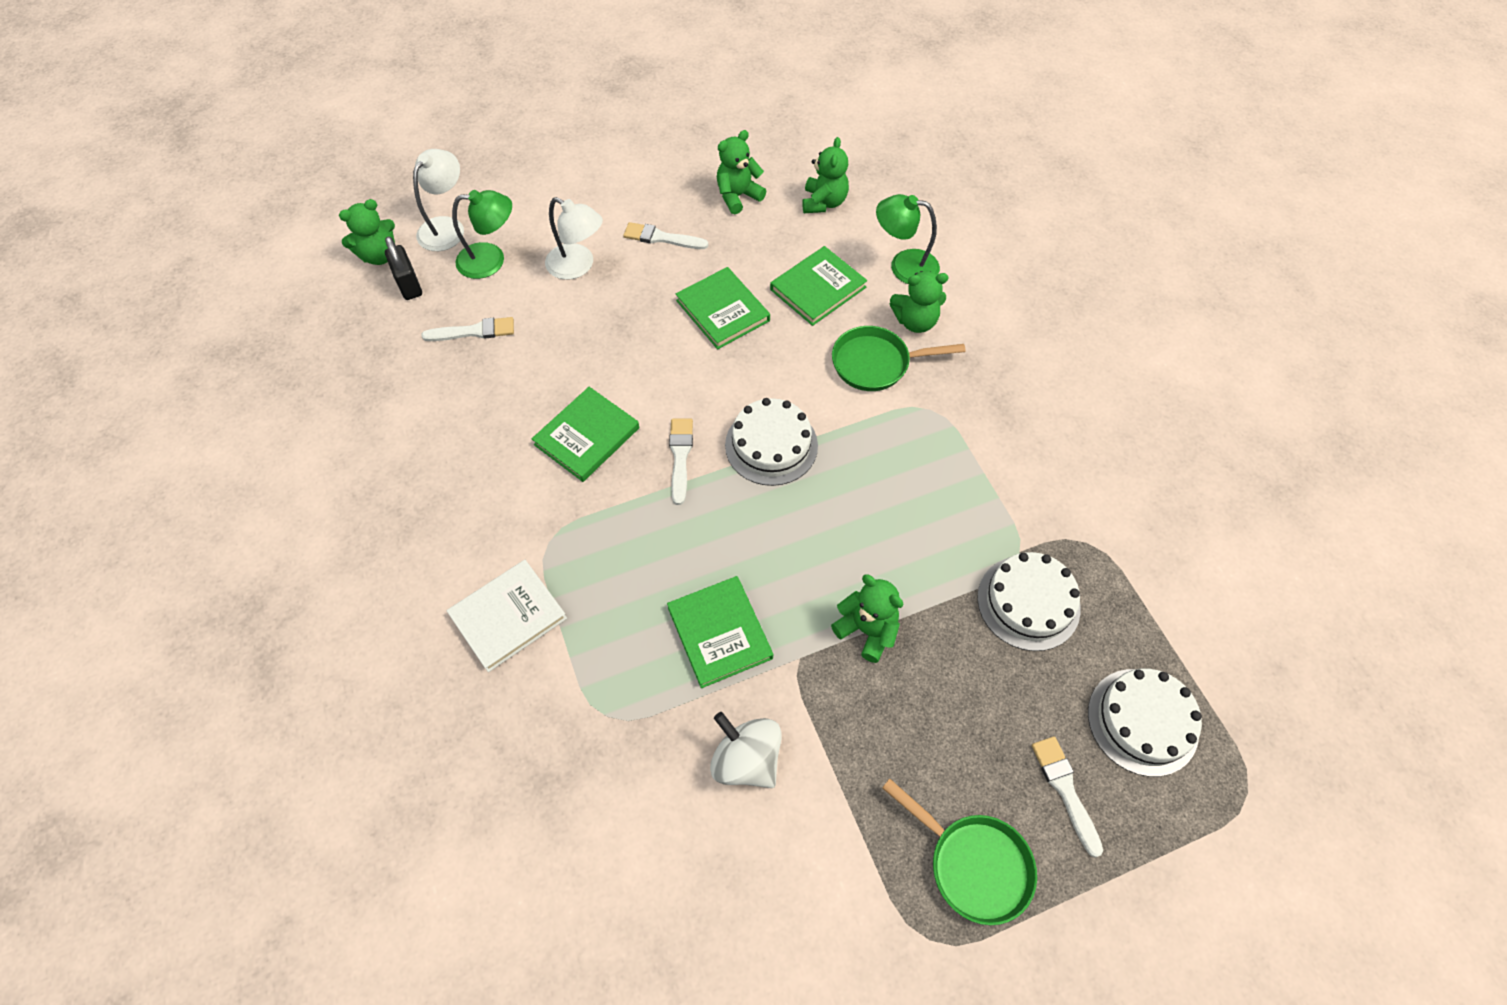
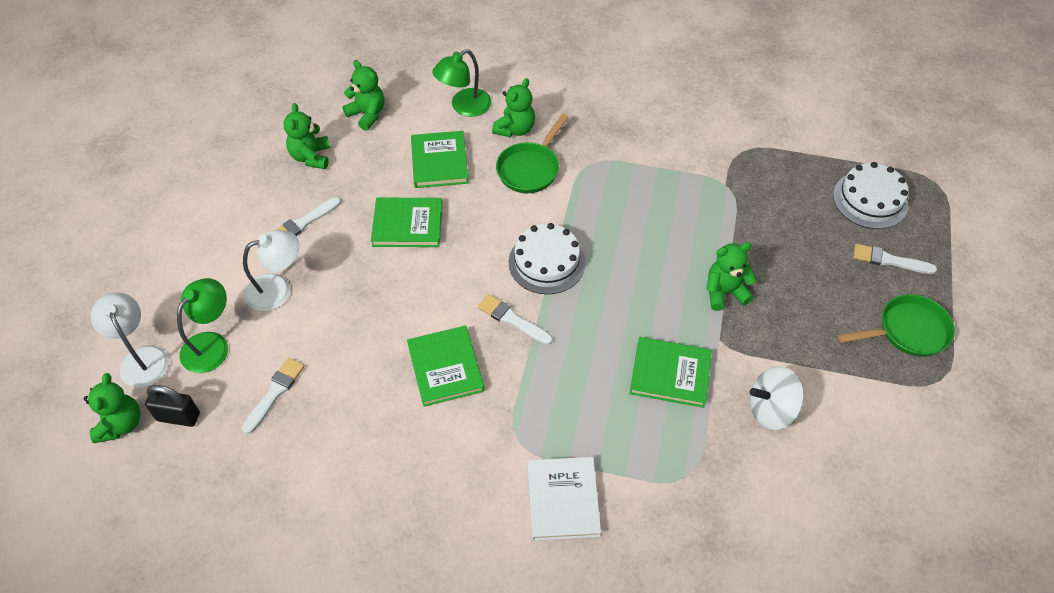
camera: 55 degrees left, 5 degrees down
white cake [977,552,1081,651] -> none

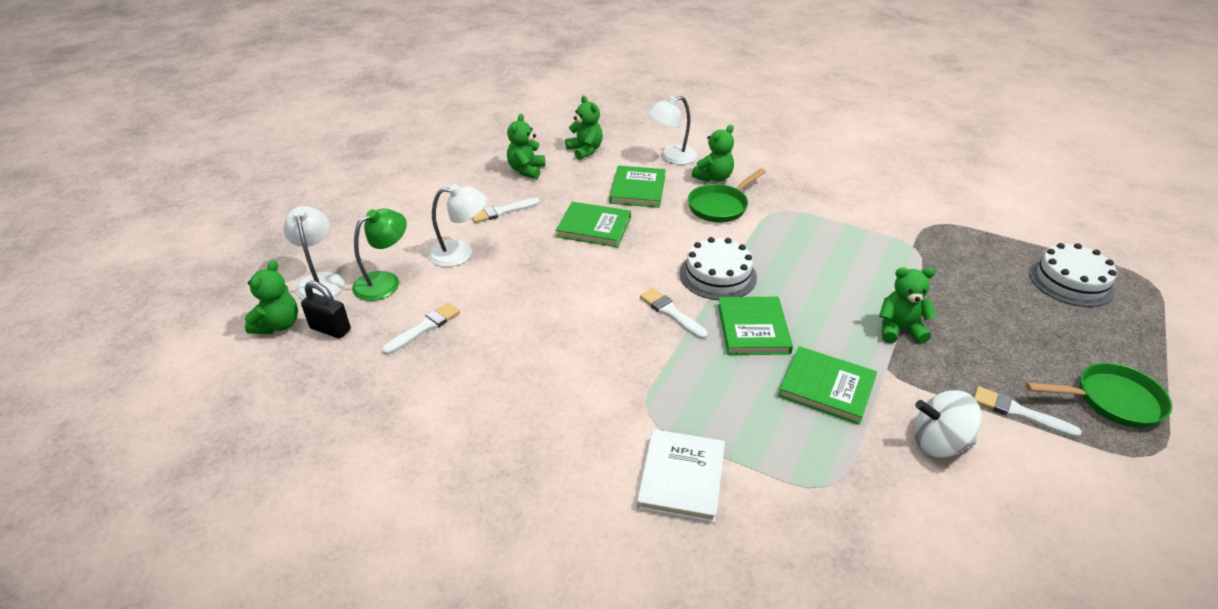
camera: 15 degrees right, 15 degrees down
green book [407,326,485,407] -> green book moved to [718,297,793,355]
green lamp [432,49,491,117] -> white lamp [648,96,698,165]
white brush [853,244,937,274] -> white brush moved to [974,386,1082,438]

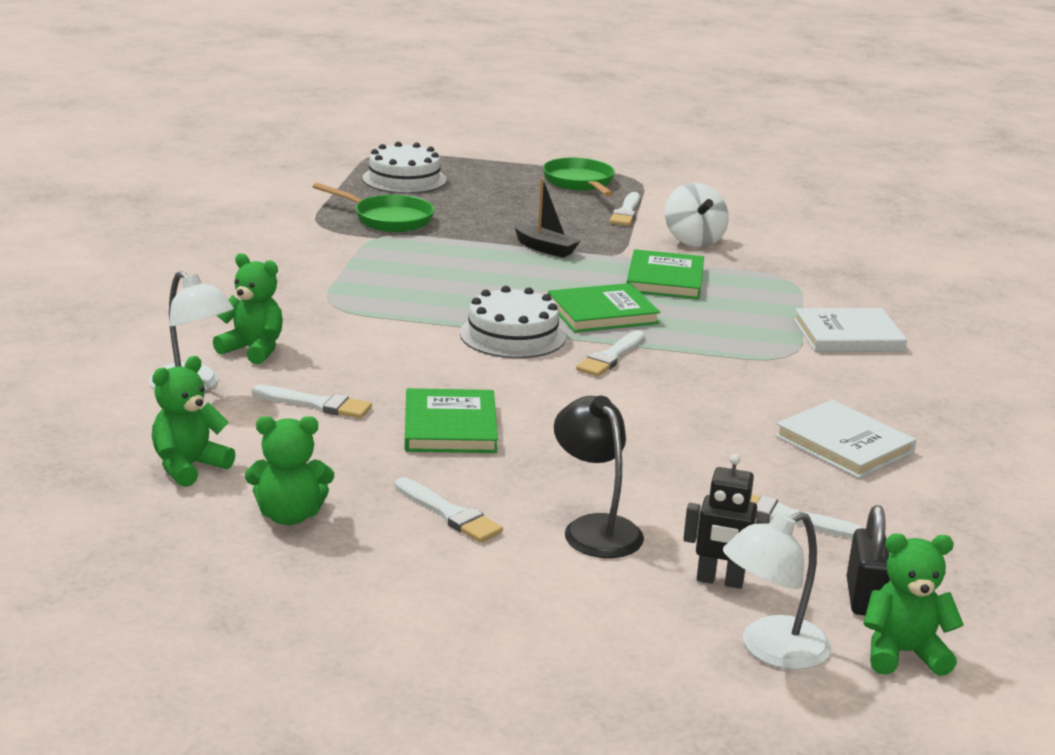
camera: 110 degrees left, 15 degrees down
green lamp [352,208,407,301] -> black robot [683,454,770,589]
white lamp [428,184,487,267] -> black lamp [554,396,644,558]
green book [609,166,666,208] -> white brush [252,385,372,419]
green pan [688,168,766,222] -> green pan moved to [313,183,435,232]
green teddy bear [879,267,937,344] -> black boat [513,178,581,258]
none -> white book [775,400,916,478]

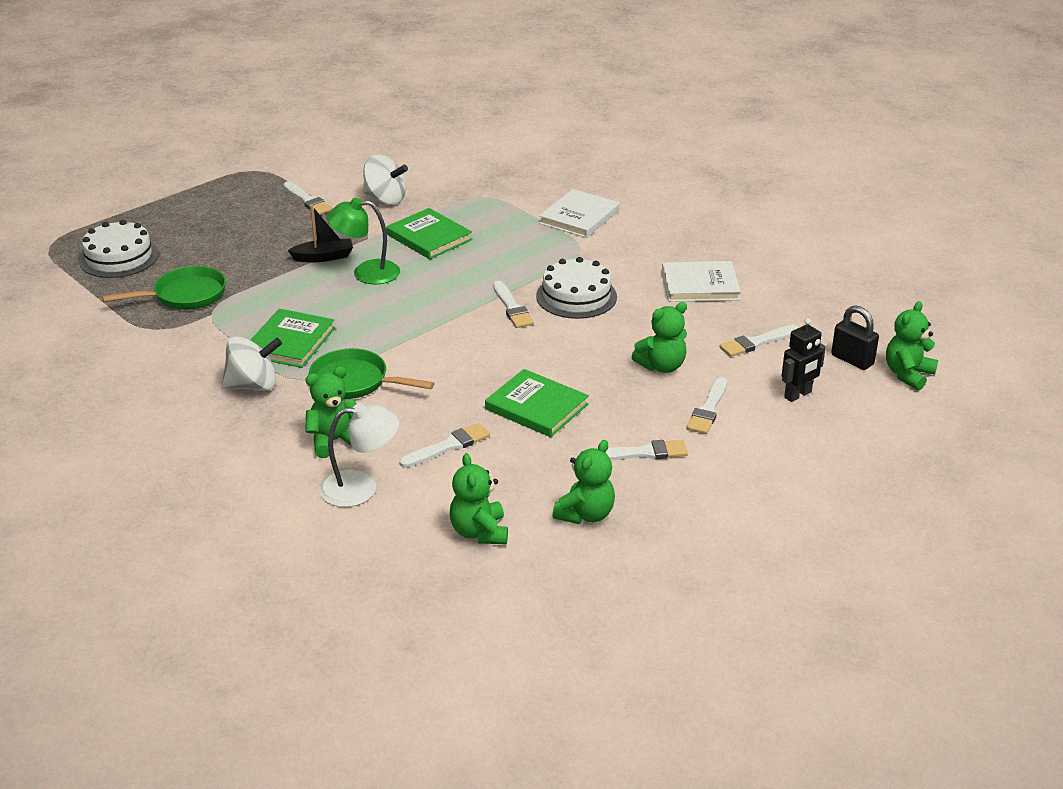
camera: 50 degrees left, 10 degrees up
white cake [460,286,566,358] -> white cake moved to [536,257,617,319]
green pan [543,158,615,196] -> green pan moved to [309,348,435,399]
green book [548,283,660,333] -> green book moved to [250,309,335,368]
black lamp [554,396,644,558] -> white brush [687,377,727,434]
white lamp [723,512,831,670] -> none
none -> white spinning top [221,336,282,391]
none -> green lamp [326,198,400,284]
none -> green teddy bear [632,302,687,373]

